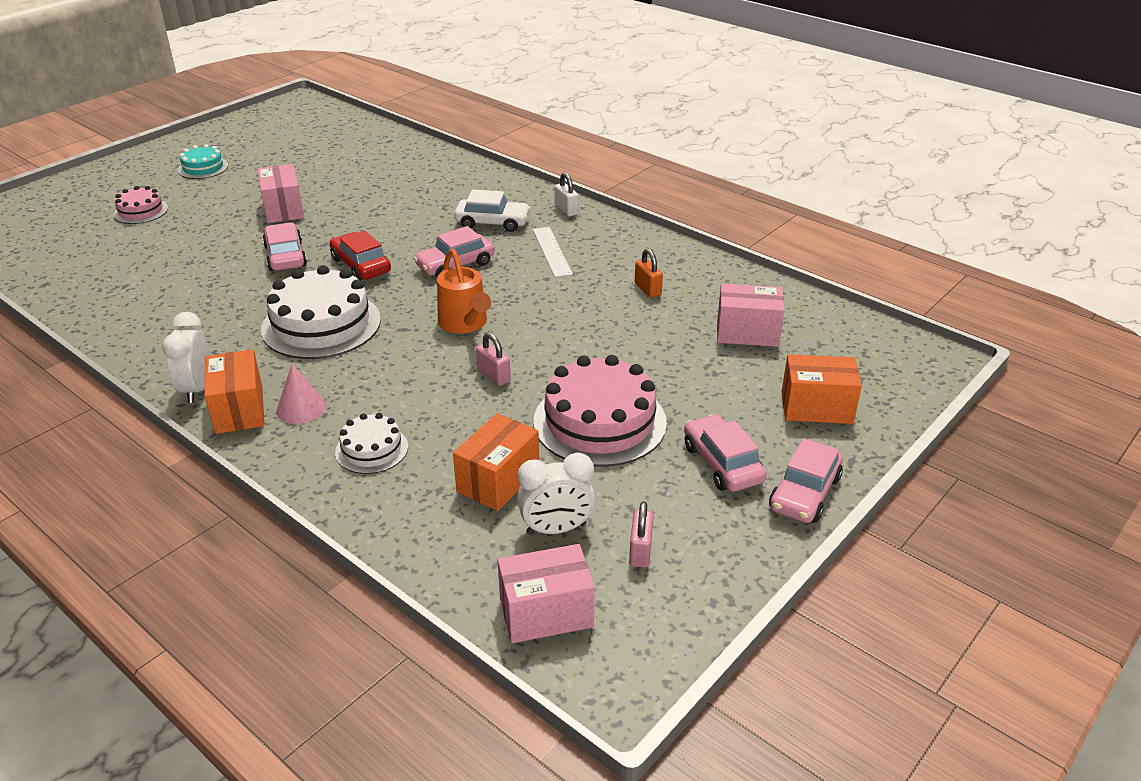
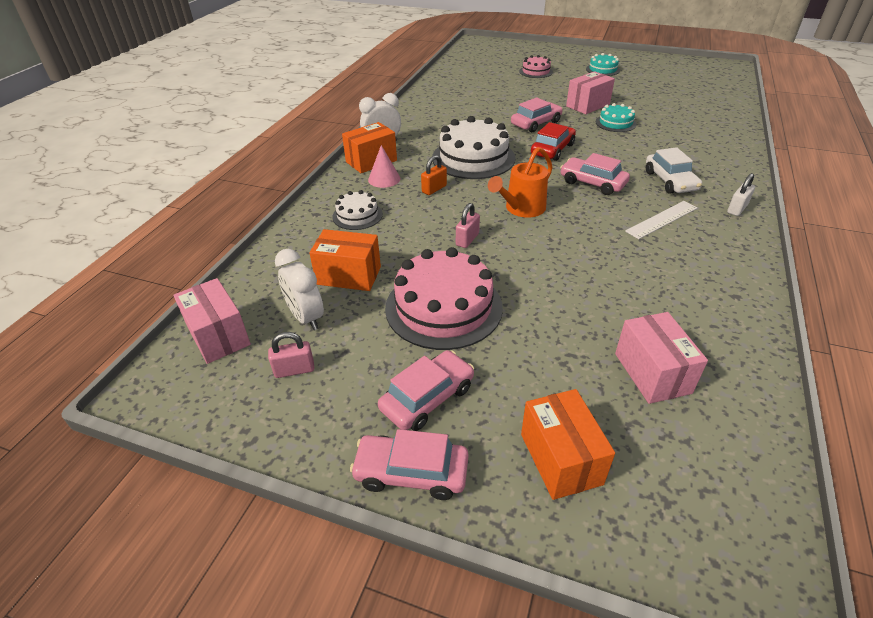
camera: 70 degrees right, 5 degrees up
orange padlock [635,249,663,298] -> orange padlock moved to [421,155,447,195]
none -> turquoise cake [596,103,637,132]

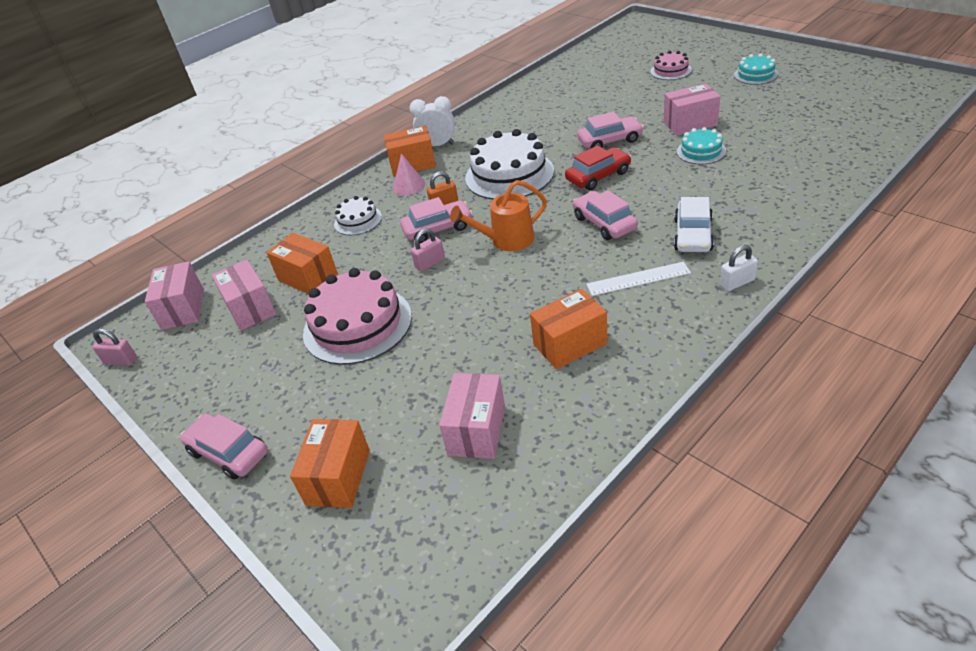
camera: 30 degrees right, 0 degrees up
pink padlock [268,332,314,378] -> pink padlock moved to [92,329,137,366]
white clock [275,249,324,331] -> pink box [212,260,276,331]
pink car [378,350,474,431] -> pink car moved to [400,197,472,243]
none -> orange box [530,289,608,369]

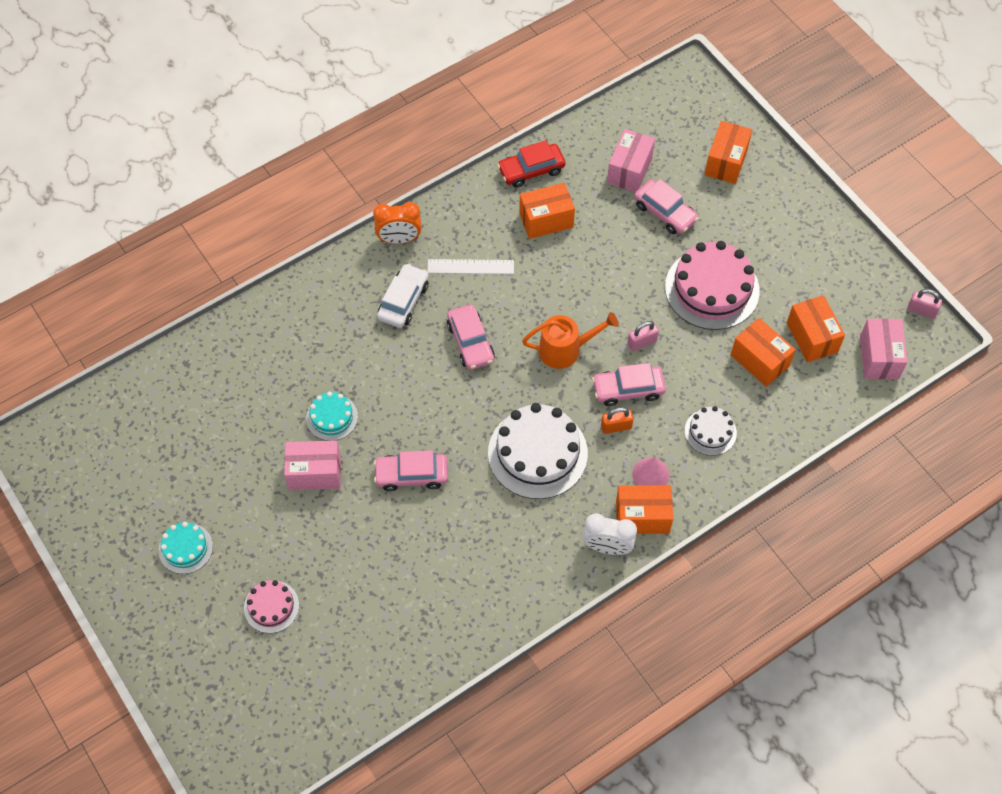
camera: 175 degrees left, 20 degrees up
pink car [180,413,268,480] -> pink car moved to [634,179,699,234]
pink box [212,260,276,331] -> orange box [787,295,845,362]
red car [565,145,631,190] -> red car moved to [497,140,566,188]
white padlock [720,245,758,291] -> orange clock [373,202,421,244]

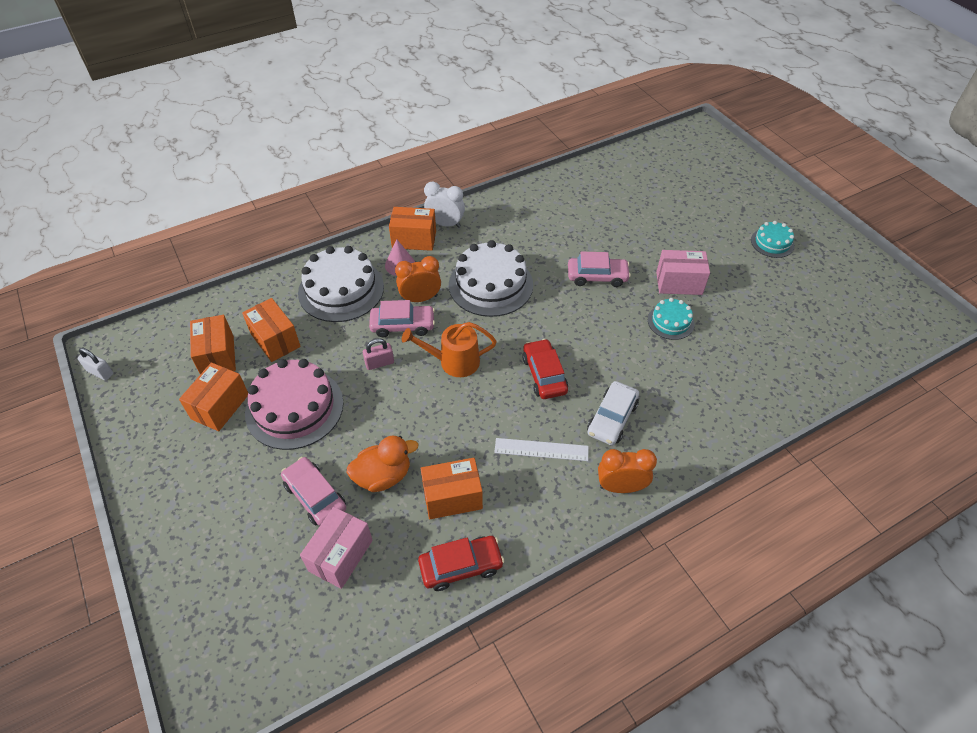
camera: 175 degrees left, 10 degrees down
pink cake [244,580,299,633] -> none
pink car [447,305,495,370] -> red car [522,339,568,399]
orange padlock [601,407,634,434] -> orange clock [395,256,441,302]
white cake [685,406,737,456] -> white cake [298,246,384,322], size x1.91
orange box [705,121,752,184] -> orange box moved to [179,362,248,431]
pink box [860,319,908,379] -> none
pink padlock [907,289,942,319] -> white padlock [77,347,113,381]
none -> orange duck [347,436,418,492]

